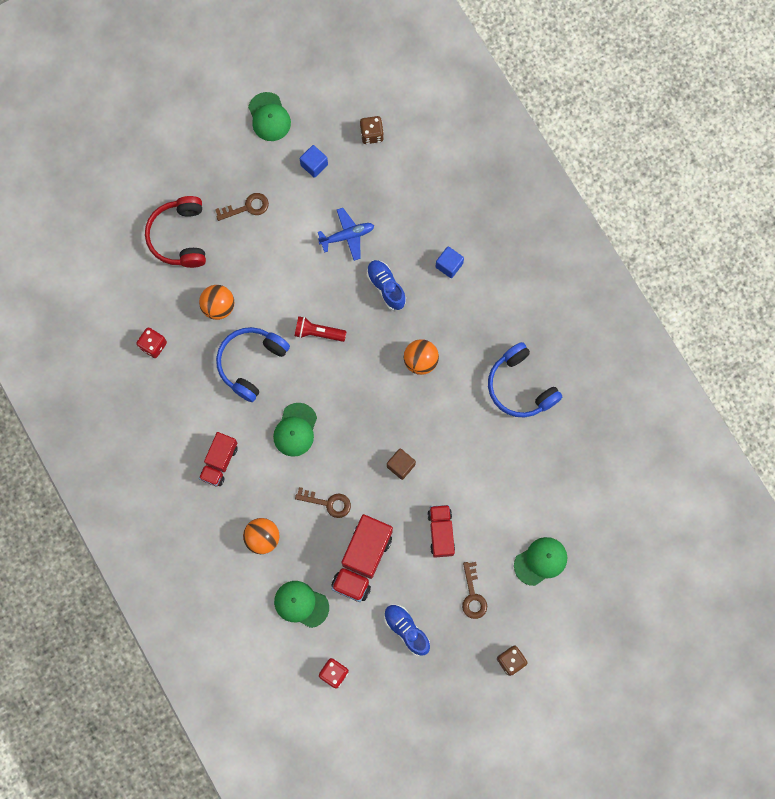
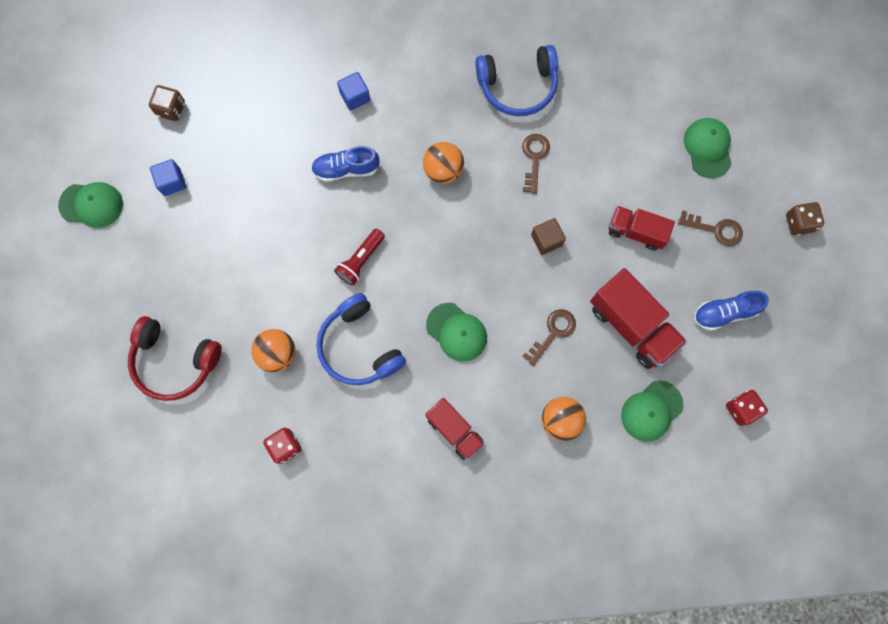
camera: 65 degrees left, 0 degrees up
brown key [215,193,269,221] -> brown key moved to [522,134,550,194]
blue plane [318,208,374,261] -> none

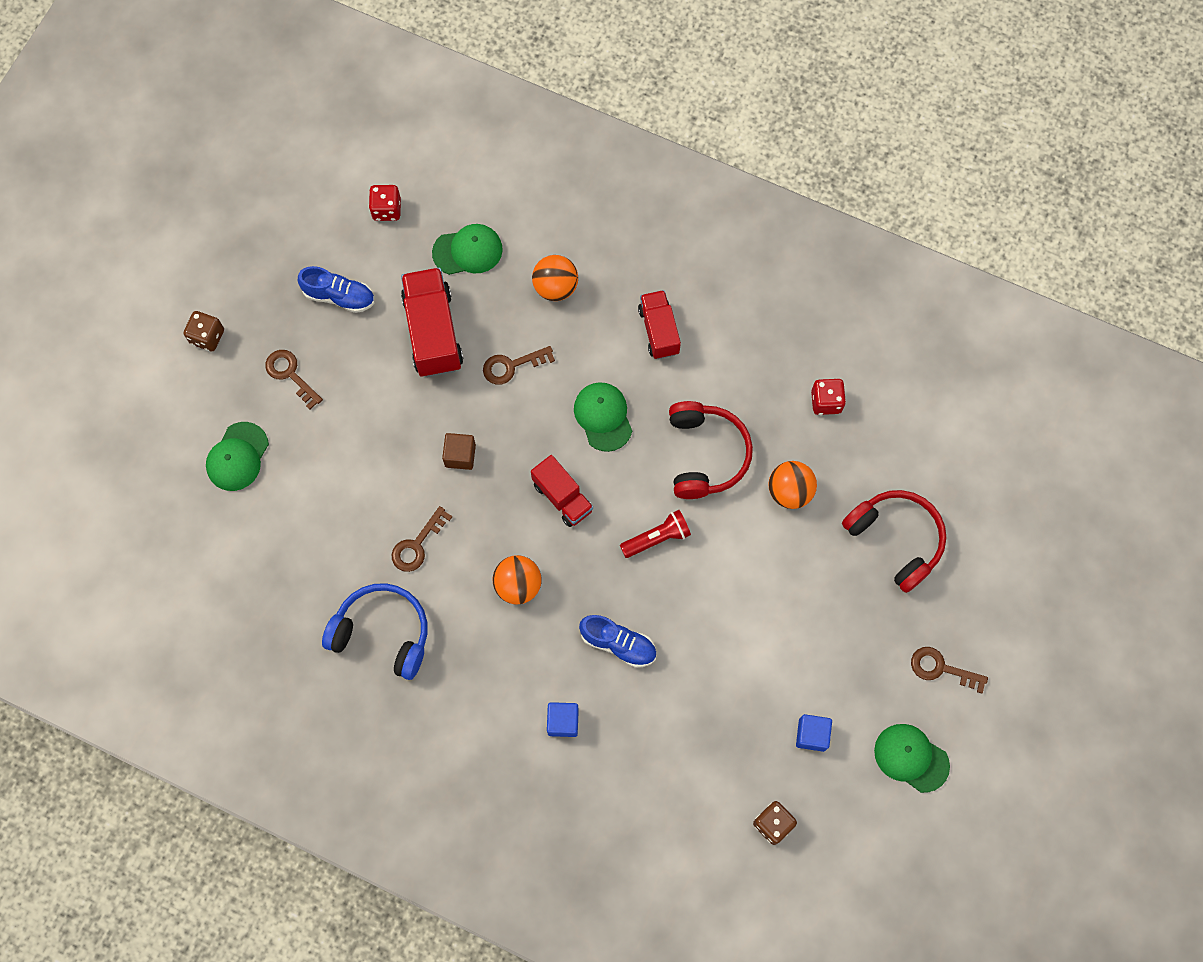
camera: 150 degrees left, 5 degrees down
blue headphones [316,293,406,385] -> red headphones [669,401,753,499]
red truck [608,206,675,251] -> red truck moved to [531,455,593,527]
none -> brown key [911,647,988,693]

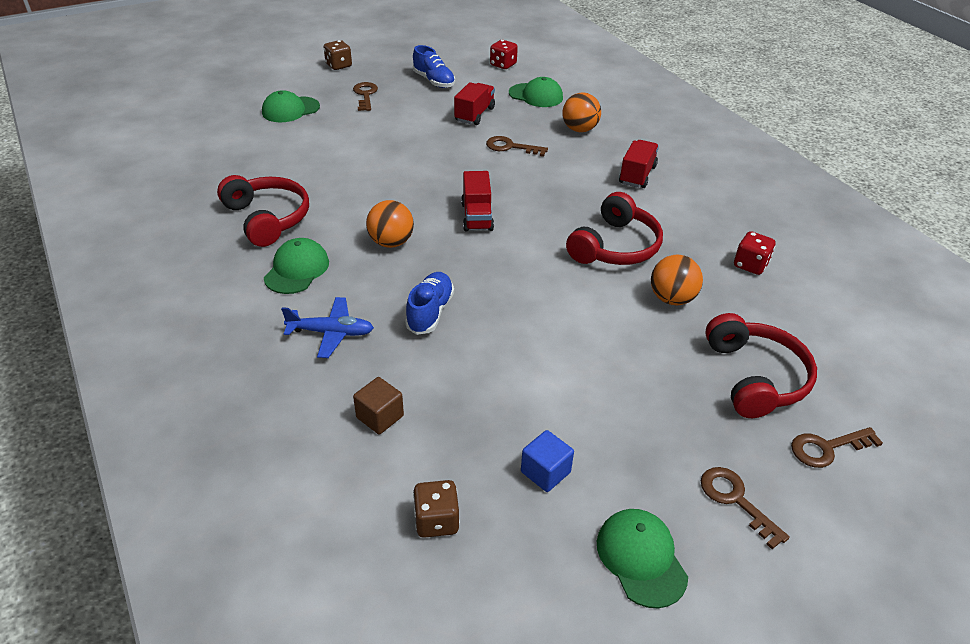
camera: 35 degrees right, 30 degrees down
blue headphones [322,583,427,680] -> red headphones [217,175,309,247]
brown key [391,506,452,572] -> brown key moved to [791,427,883,468]
red truck [401,268,463,377] -> red truck [454,82,495,125], size x0.63
brown cube [442,433,476,470] -> brown cube moved to [353,377,404,434]
blue cube [547,702,579,737] -> blue plane [281,297,374,358]
green cap [574,382,632,452] -> green cap moved to [264,238,329,294]
blue shoe [579,615,657,668] -> blue shoe turned 135 degrees counterclockwise [405,272,454,335]
red flashlight [620,510,691,558] -> none

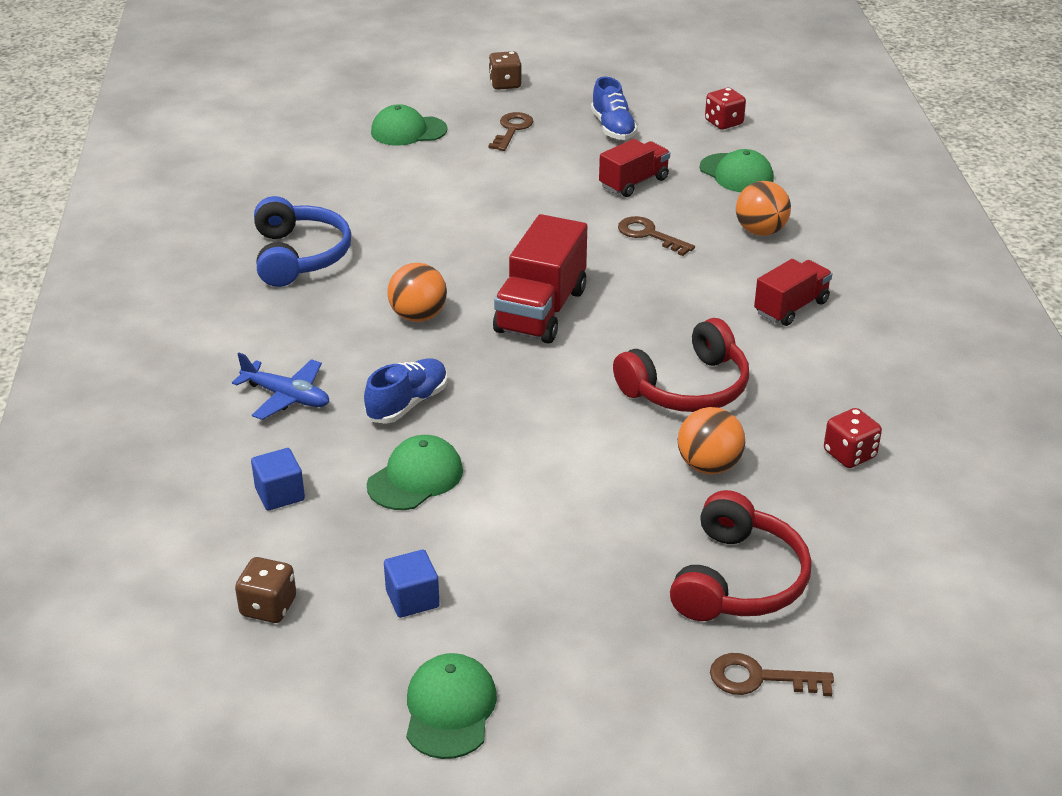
camera: 25 degrees right, 5 degrees down
red headphones [217,175,309,247] -> blue headphones [254,196,351,287]
green cap [264,238,329,294] -> green cap moved to [367,435,463,510]
brown cube [353,377,404,434] -> blue cube [251,448,305,511]
red truck [461,171,494,232] -> red truck [493,214,587,344], size x1.58
brown key [701,467,790,549] -> none

